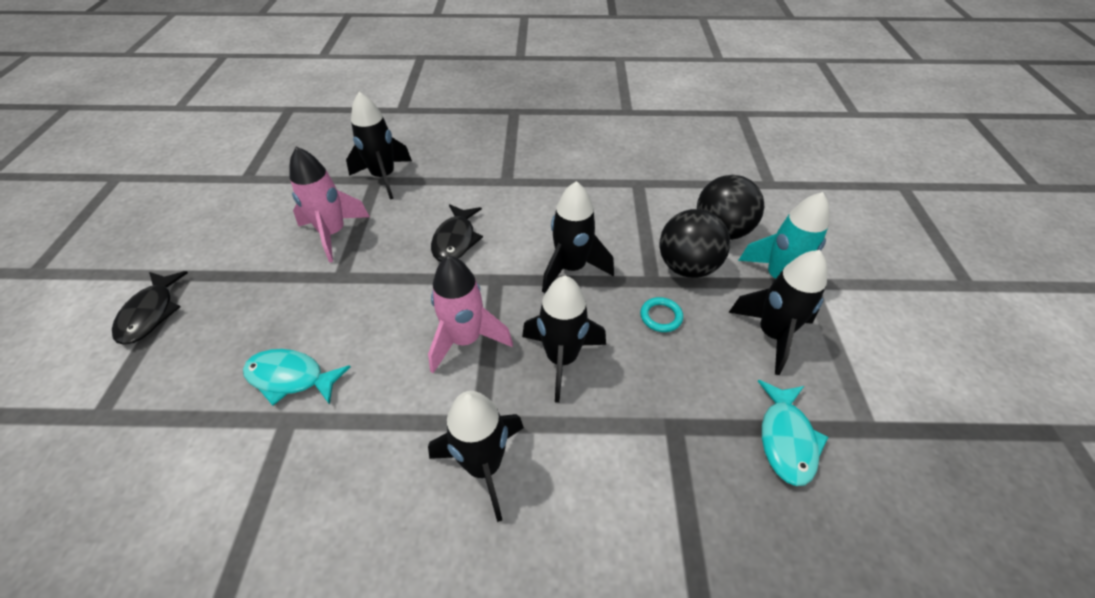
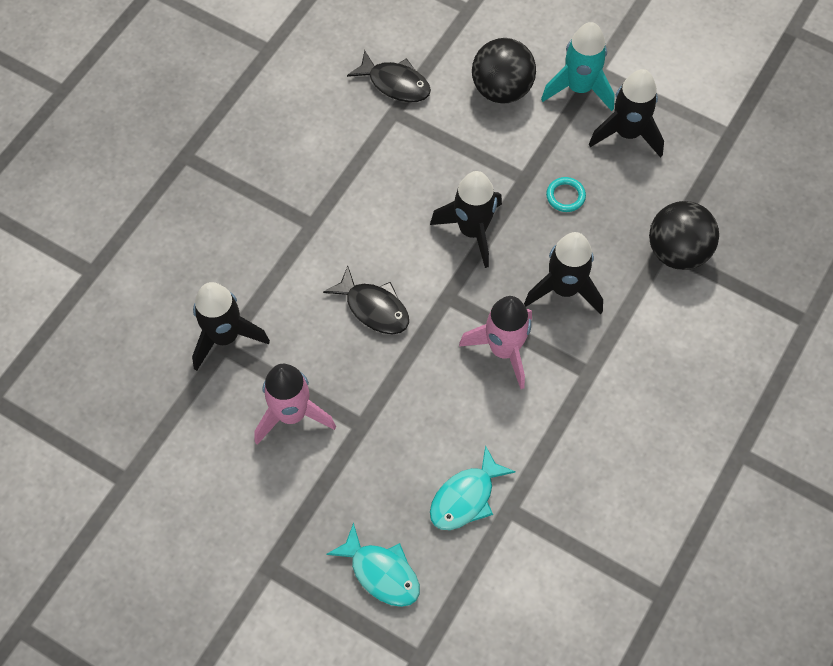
camera: 60 degrees left, 15 degrees up
black fish [112,271,188,345] -> black fish moved to [347,50,431,102]
black rocket [428,391,524,522] -> none
black ball [659,209,730,278] -> black ball moved to [649,201,719,270]
turquoise fish [758,380,828,486] -> turquoise fish moved to [326,523,420,607]

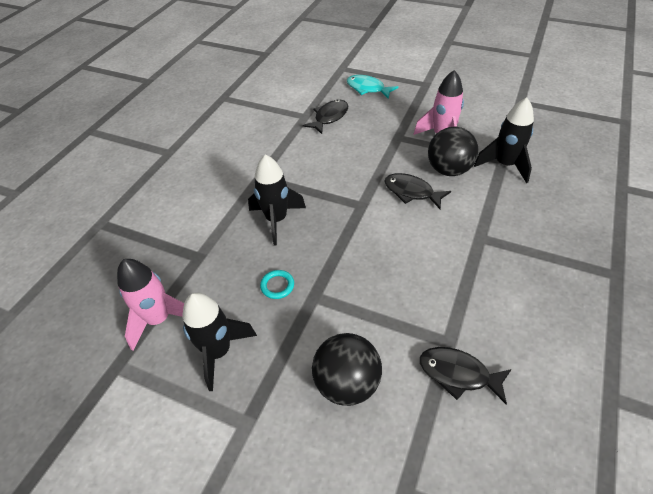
camera: 175 degrees right, 15 degrees down
black rocket [430,171,502,268] -> none
turquoise fish [430,445,516,530] -> black fish [303,100,349,134]
pink rocket [459,296,532,389] -> pink rocket moved to [117,259,184,351]
turquoise rocket [541,22,615,111] -> none
black ball [649,201,719,270] -> black ball moved to [428,127,478,176]

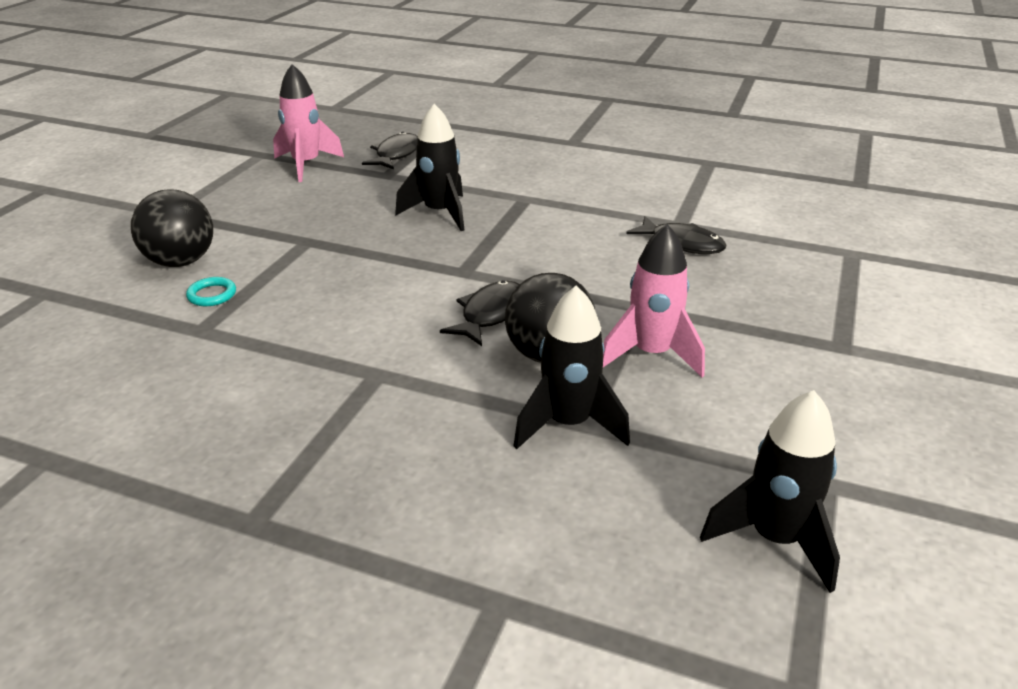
camera: 85 degrees right, 15 degrees down
black rocket [182,292,257,391] -> black rocket moved to [700,390,840,593]
turquoise ring [260,270,294,299] -> turquoise ring moved to [186,277,236,306]
turquoise fish [347,75,399,99] -> none
black fish [420,347,512,404] -> black fish moved to [362,132,418,170]

